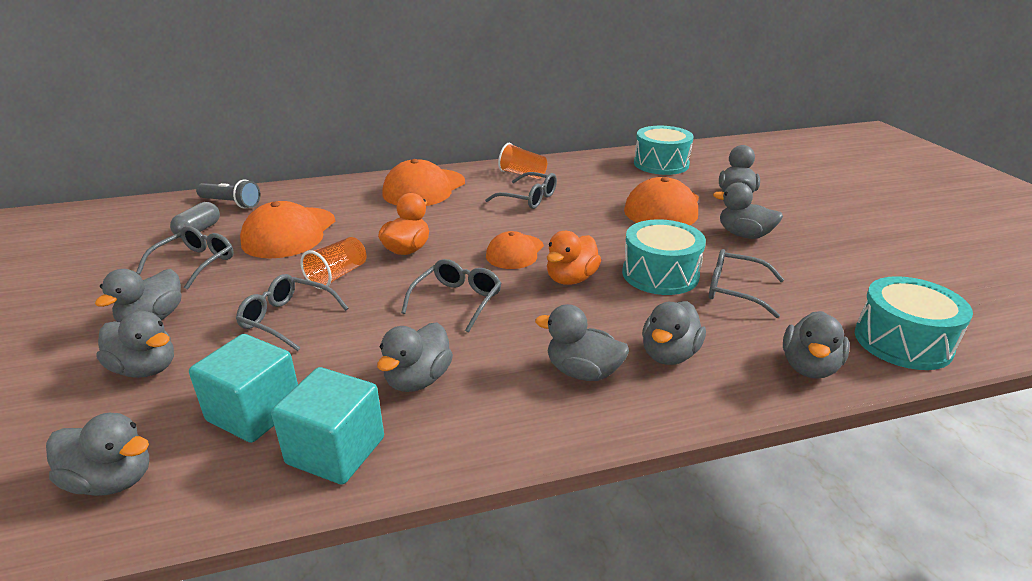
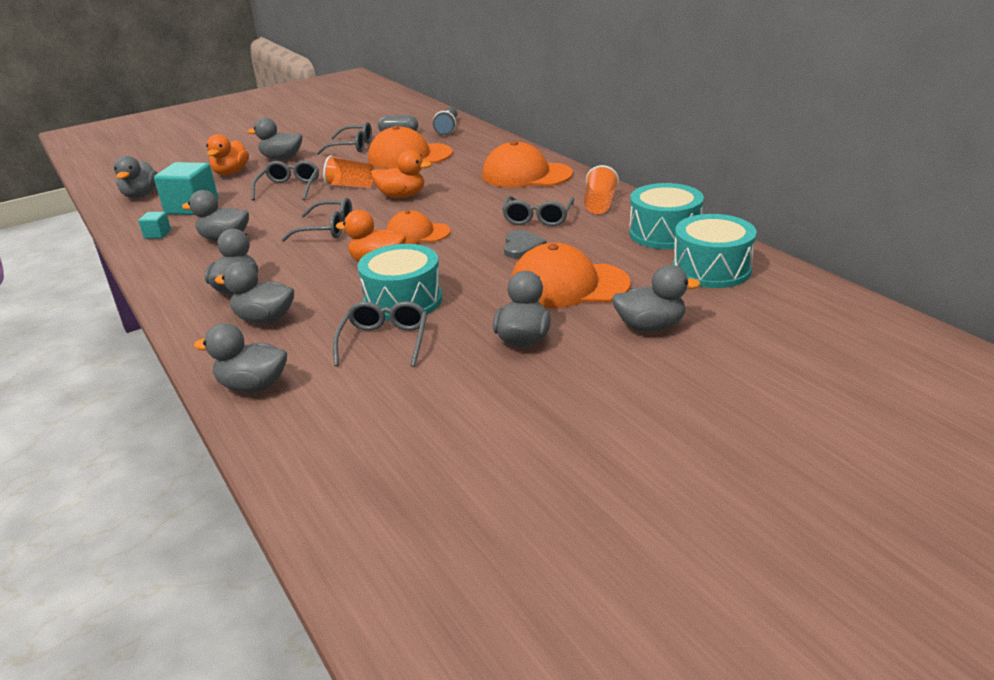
camera: 75 degrees right, 0 degrees up
grey duck [96,311,174,378] -> orange duck [206,134,249,175]
turquoise cube [271,367,384,484] -> turquoise cube [138,212,171,239], size x0.48
turquoise drum [855,276,973,370] -> turquoise drum moved to [629,183,704,249]
none -> grey heart [504,230,547,259]

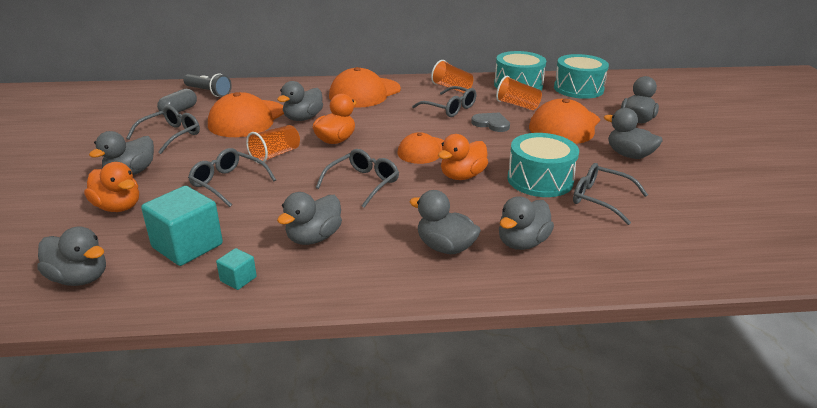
camera: 65 degrees left, 0 degrees up
grey duck [194,323,287,392] -> grey duck moved to [277,81,323,121]
none -> orange cup [496,75,542,110]

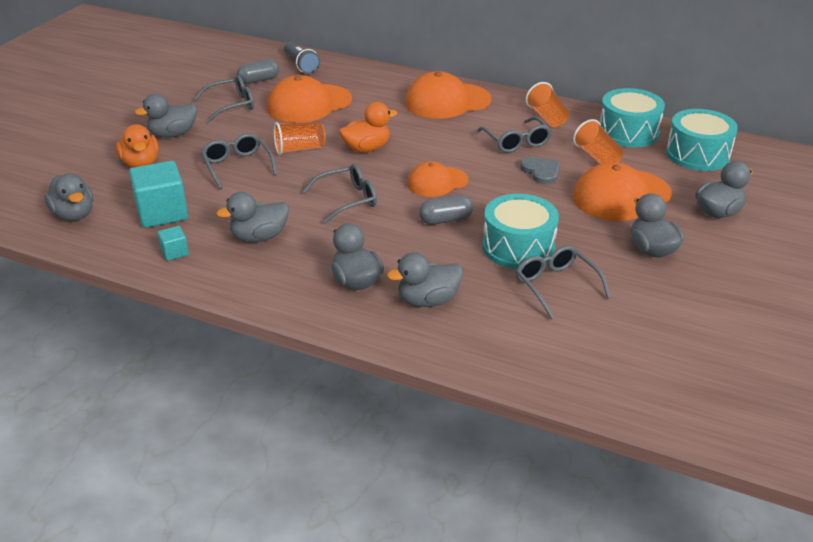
camera: 30 degrees right, 5 degrees up
grey duck [277,81,323,121] -> none
orange duck [438,134,488,180] -> grey capsule [419,195,473,225]

